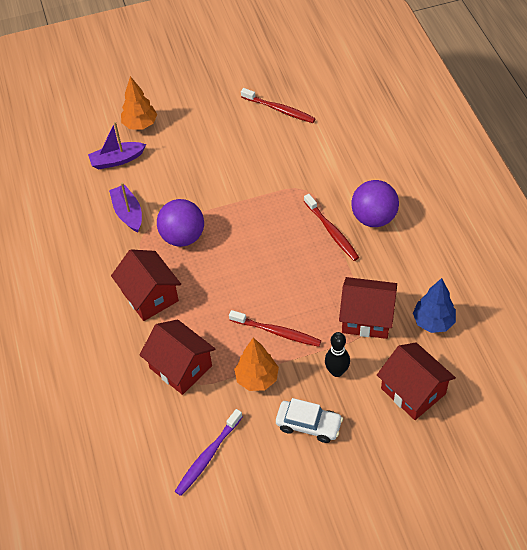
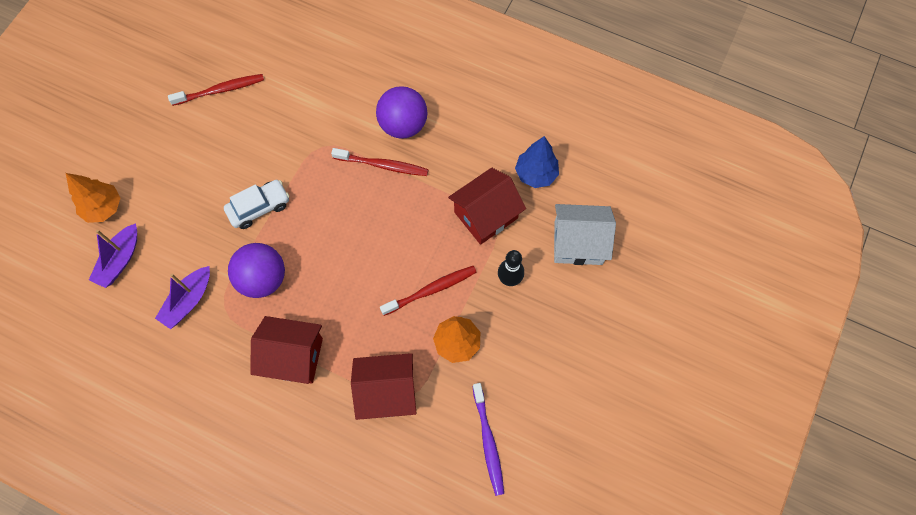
camera: 50 degrees left, 15 degrees up
purple boat [109,182,142,232] -> purple boat turned 75 degrees counterclockwise [155,266,210,329]
white car [276,398,343,443] -> white car moved to [224,180,289,229]
red house [377,342,456,420] -> white house [554,204,616,265]

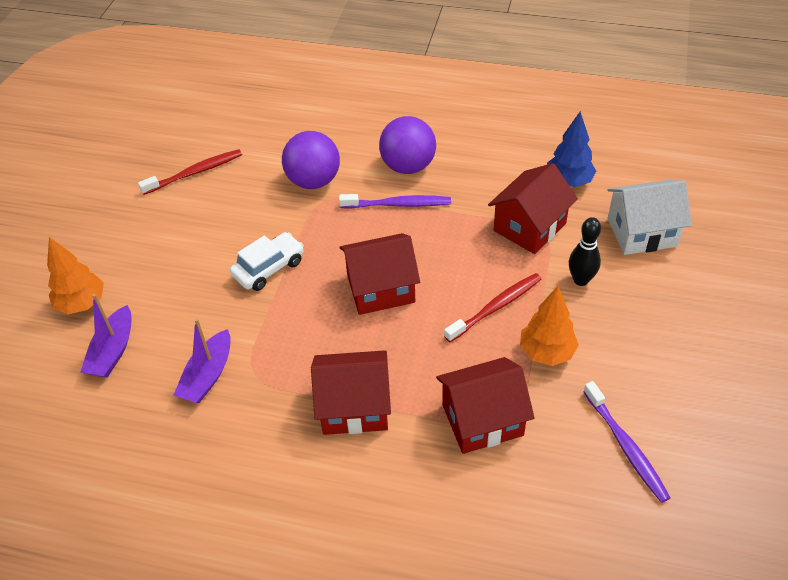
camera: 10 degrees left, 20 degrees down
purple ball [228,243,285,298] -> purple ball moved to [282,131,340,189]
red toothbrush [331,148,429,176] -> purple toothbrush [339,194,451,209]
none -> red house [340,233,420,315]

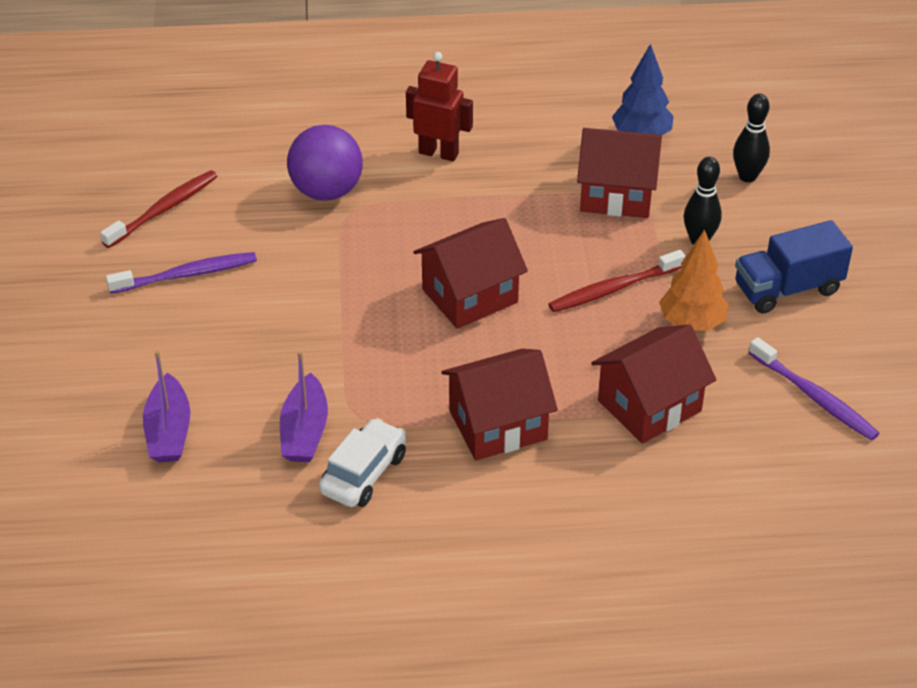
camera: 20 degrees left, 5 degrees down
orange tree [47,237,104,314] -> none
white car [230,232,304,291] -> white car moved to [319,418,406,507]
purple toothbrush [339,194,451,209] -> purple toothbrush moved to [106,252,257,294]
purple ball [379,116,436,174] -> red robot [406,52,473,162]
red toothbrush [444,273,541,342] -> red toothbrush turned 150 degrees counterclockwise [548,250,686,312]
red house [488,163,578,254] -> red house turned 75 degrees clockwise [577,128,662,218]
white house [607,180,692,255] -> black bowling pin [733,93,770,182]
none -> blue truck [735,220,853,314]

